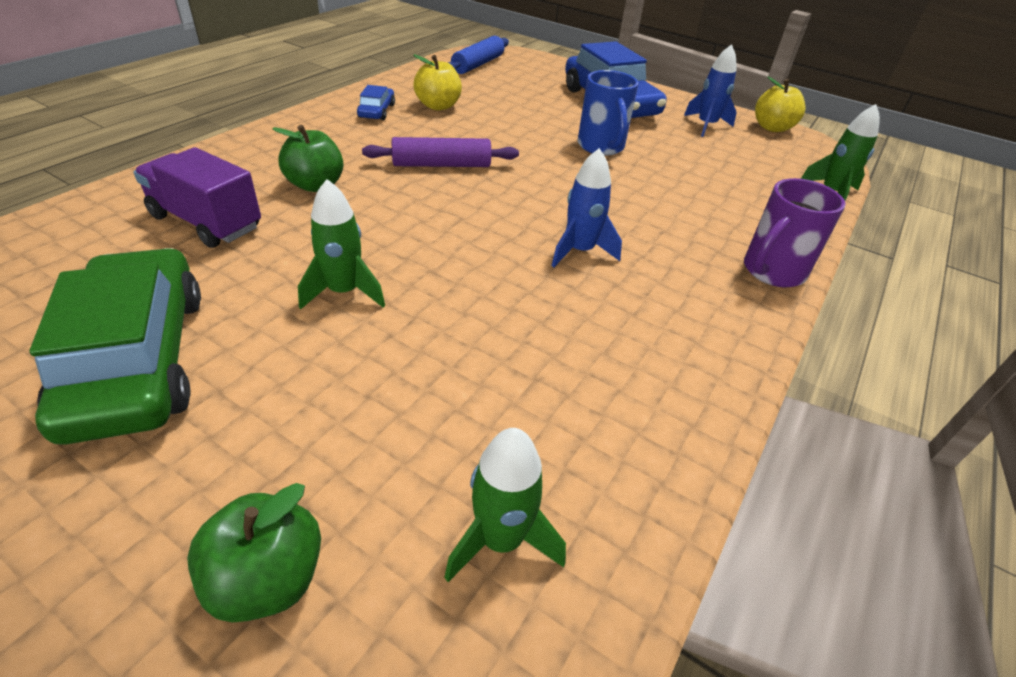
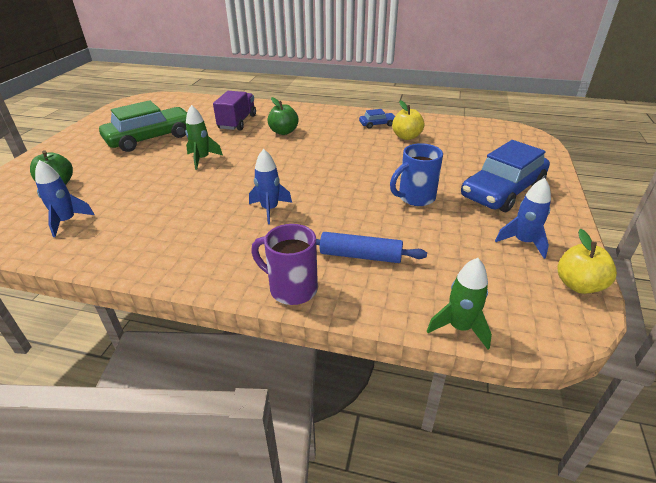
camera: 75 degrees right, 5 degrees down
purple rolling pin [362,137,519,167] -> none
green rocket [444,428,566,582] -> blue rocket [35,160,95,237]
blue rolling pin [448,36,509,74] -> blue rolling pin moved to [316,232,427,263]

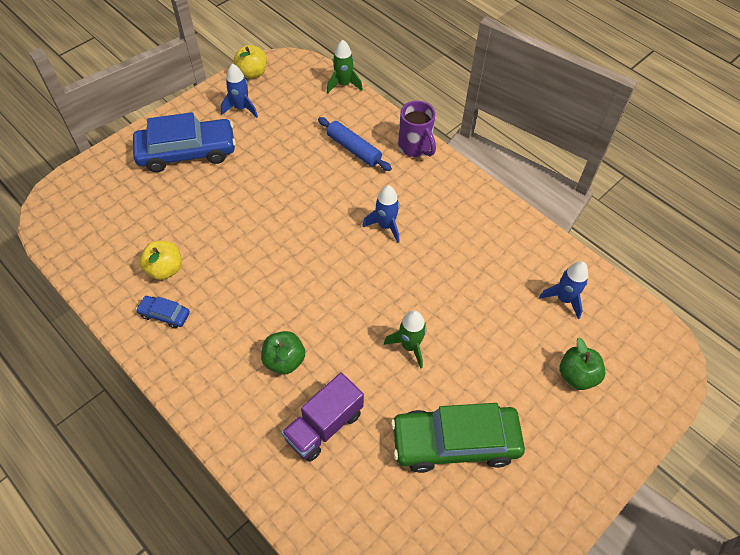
camera: 150 degrees left, 20 degrees up
blue mug [390,143,443,206] -> none

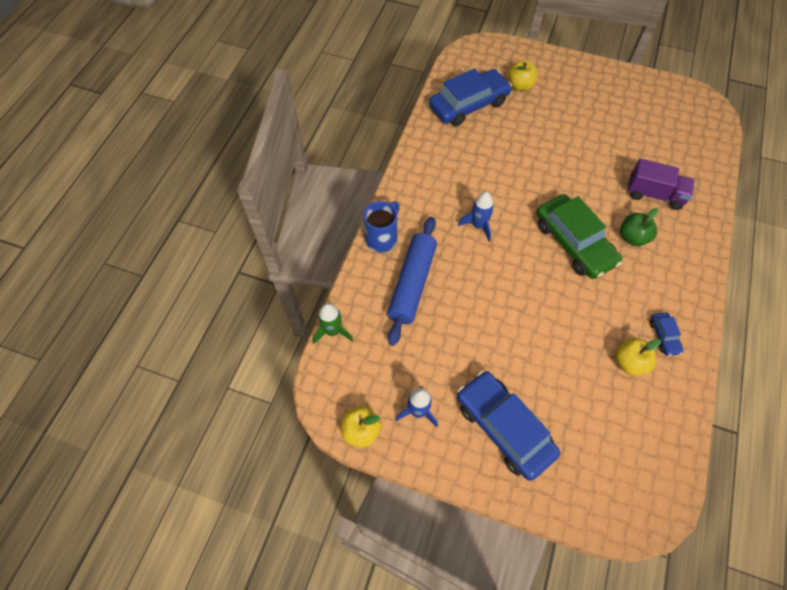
camera: 115 degrees left, 5 degrees up
blue rolling pin [318,117,392,171] -> blue rolling pin [387,217,437,346], size x1.51
green rocket [384,311,426,369] -> none
green car [391,403,525,473] -> green car moved to [536,194,622,279]
purple mug [398,101,436,157] -> blue mug [363,201,400,253]
blue rocket [539,262,588,319] -> blue car [429,68,512,126]
green apple [559,337,605,390] -> yellow apple [508,60,538,91]

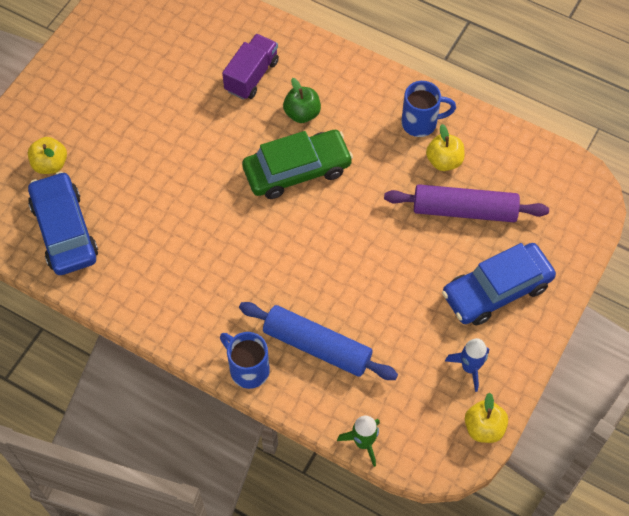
camera: 80 degrees left, 0 degrees up
blue rocket [458,192,494,241] -> none
blue car [650,312,684,356] -> blue mug [401,81,456,137]
none -> purple rolling pin [384,184,549,222]

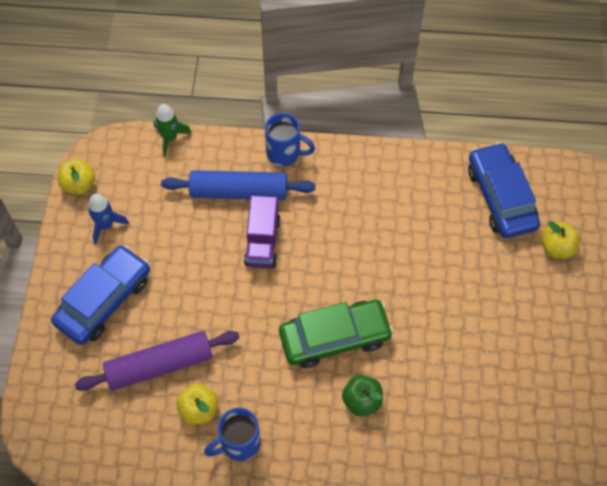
camera: 155 degrees right, 0 degrees up
blue car [28,171,98,275] -> blue car turned 150 degrees counterclockwise [468,142,540,238]
purple truck [222,34,279,100] -> purple truck moved to [244,195,280,268]
green car [242,130,353,199] -> green car turned 150 degrees counterclockwise [279,300,394,368]

